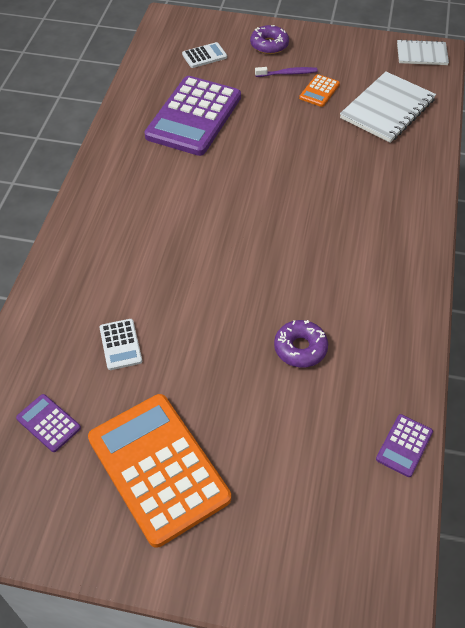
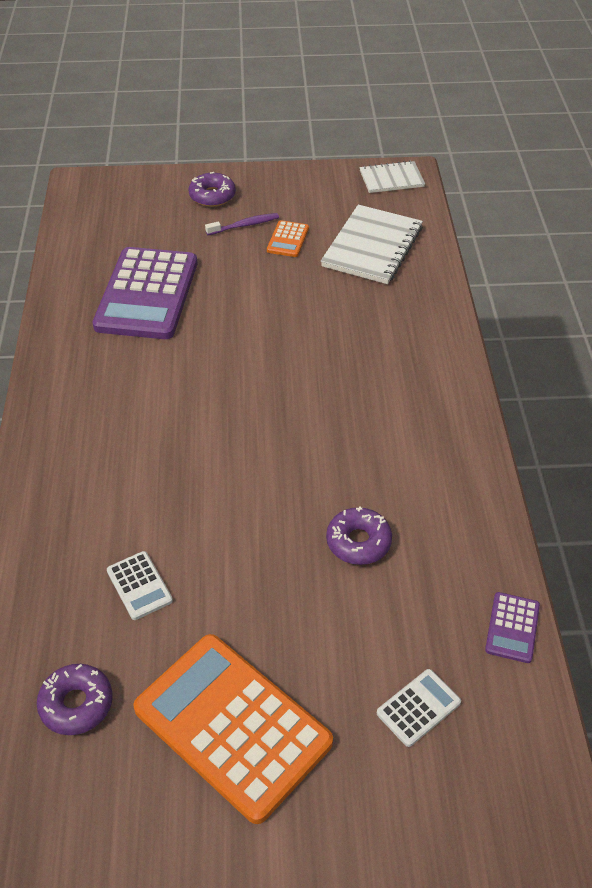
camera: 15 degrees left, 5 degrees down
purple calculator [16,394,81,452] -> purple donut [37,664,113,735]
white calculator [182,42,227,68] -> white calculator moved to [377,669,461,747]

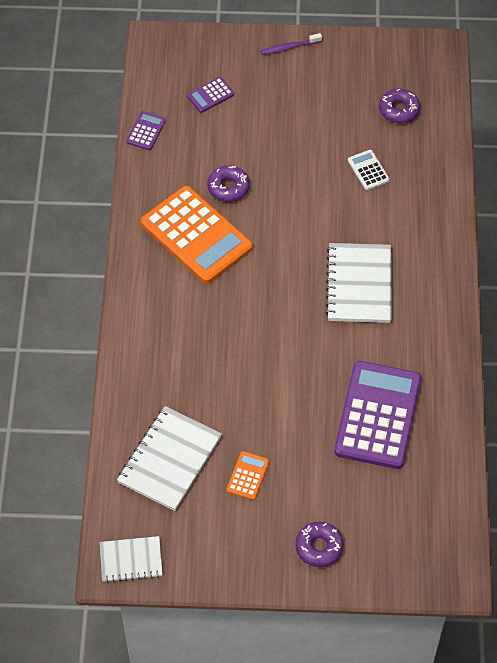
camera: 175 degrees left, 10 degrees up
orange calculator [133,634,333,824] -> orange calculator moved to [141,186,253,284]
purple toothbrush [205,213,279,235] -> purple toothbrush moved to [261,33,322,55]
white calculator [377,669,461,747] -> purple calculator [187,77,234,113]
none -> white notebook [326,243,392,323]

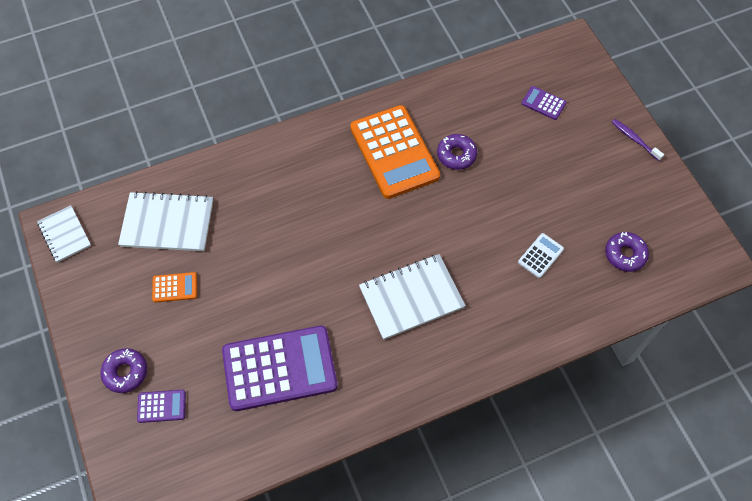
camera: 65 degrees right, 5 degrees up
purple calculator [126,111,166,150] -> purple calculator moved to [137,390,186,423]
orange calculator [141,186,253,284] -> orange calculator turned 45 degrees counterclockwise [350,105,440,199]

